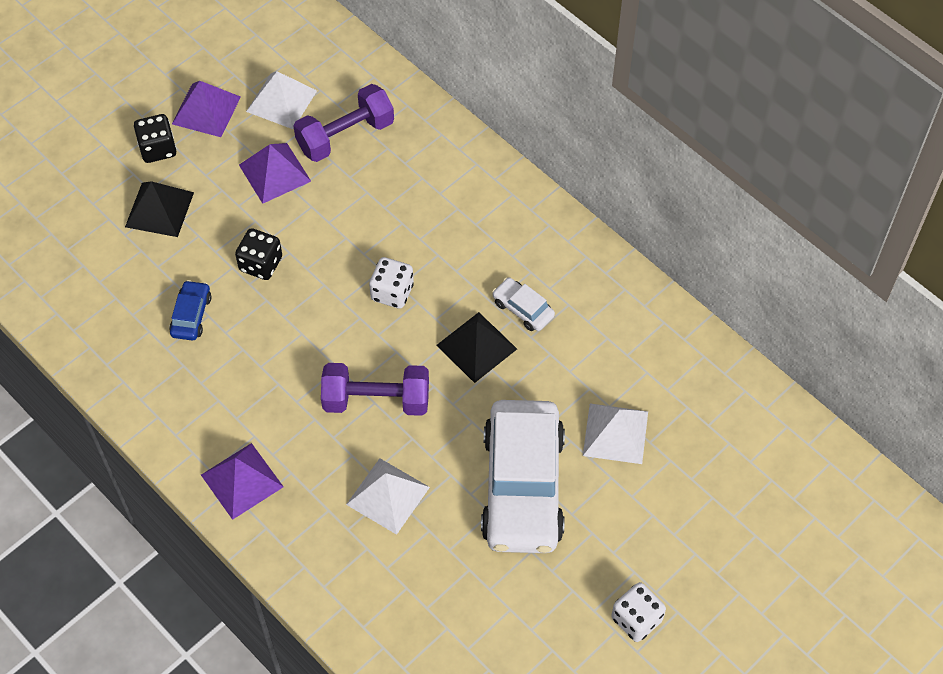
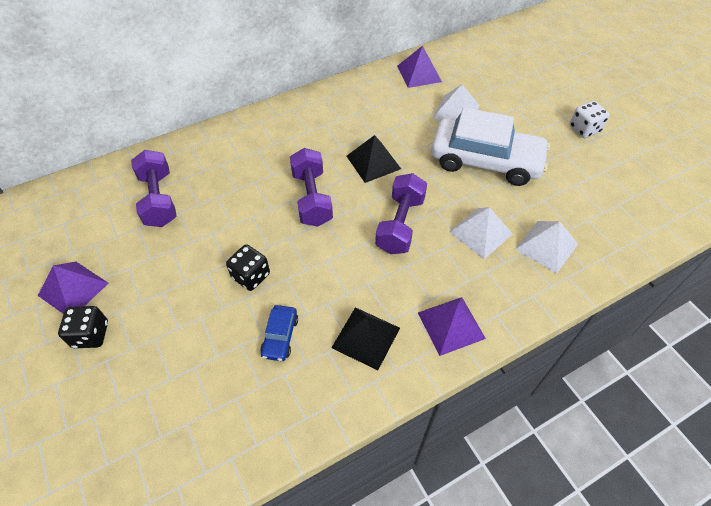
camera: 75 degrees left, 5 degrees down
black pyramid [125,181,194,237] -> black pyramid moved to [332,307,400,370]
blue car [169,280,211,341] -> blue car turned 105 degrees counterclockwise [260,305,298,361]
purple pyramid [239,143,311,204] -> purple pyramid moved to [397,46,442,88]
white pyramid [246,71,317,129] -> white pyramid moved to [515,221,578,274]
white dice [369,257,414,309] -> purple dumbbell [290,148,333,227]
white car [492,278,555,331] -> none

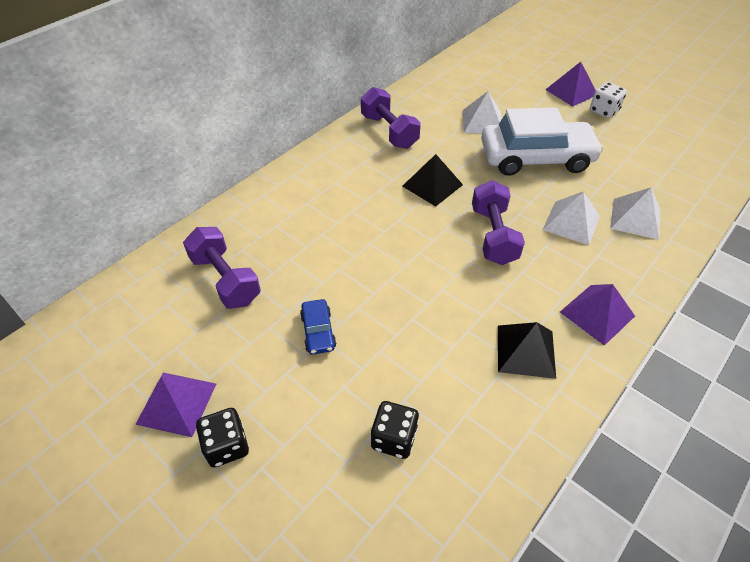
camera: 20 degrees left, 5 degrees down
black dice [226,244,270,291] -> black dice moved to [371,401,419,459]
blue car [260,305,298,361] -> blue car moved to [300,299,336,355]
purple dumbbell [290,148,333,227] -> purple dumbbell moved to [361,87,421,149]
purple pyramid [397,46,442,88] -> purple pyramid moved to [545,62,596,107]

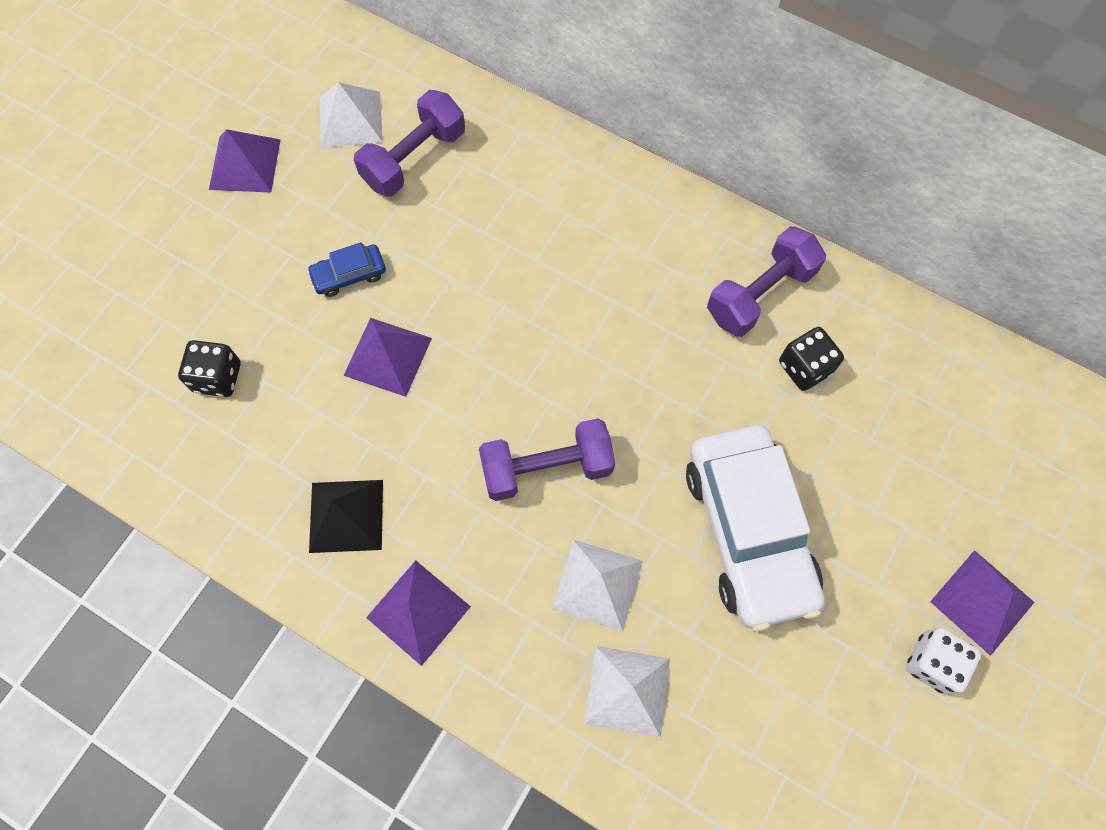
camera: 80 degrees right, 20 degrees up
black dice [196,408,249,468] -> black dice moved to [779,327,844,391]
black pyramid [402,154,463,206] -> none
white pyramid [463,91,502,134] -> white pyramid moved to [319,82,383,148]
none -> purple pyramid [343,318,432,397]

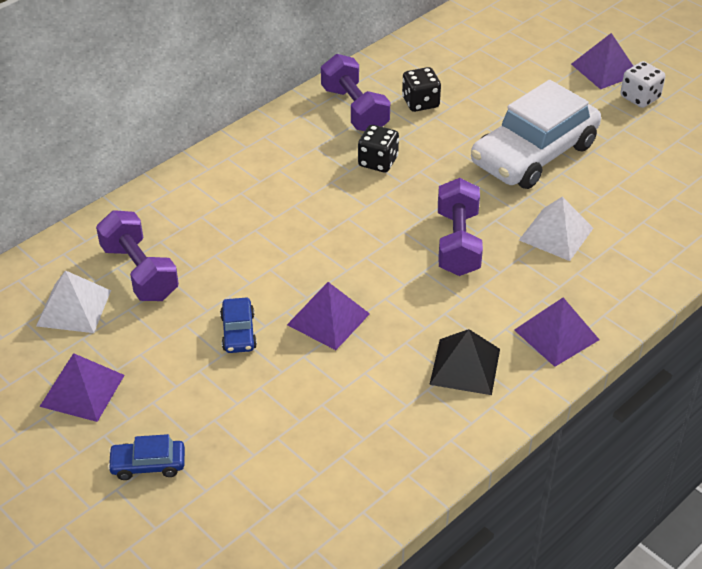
camera: 75 degrees left, 25 degrees down
black dice [178,340,241,397] -> black dice moved to [358,125,399,172]
white pyramid [584,646,670,737] -> none
white car [686,425,825,631] -> white car turned 135 degrees clockwise [471,80,601,189]
none -> blue car [108,434,185,480]

